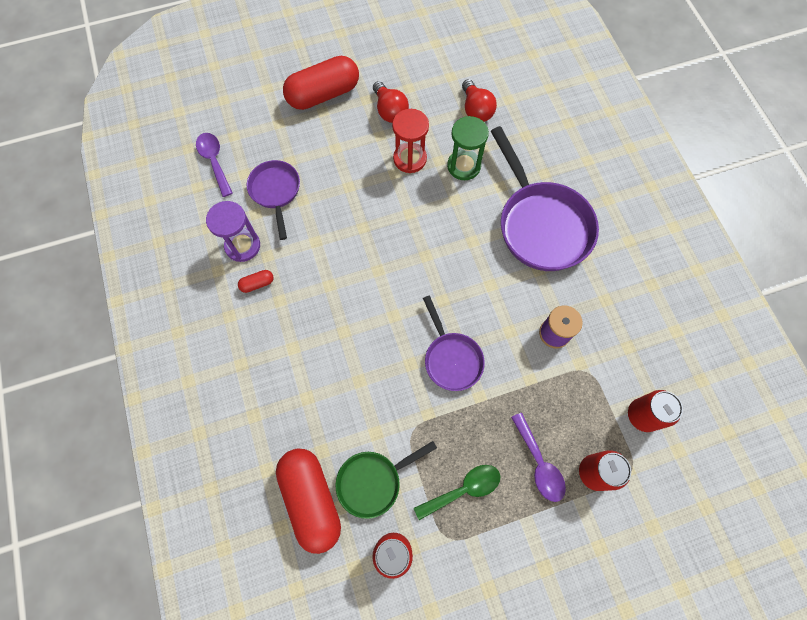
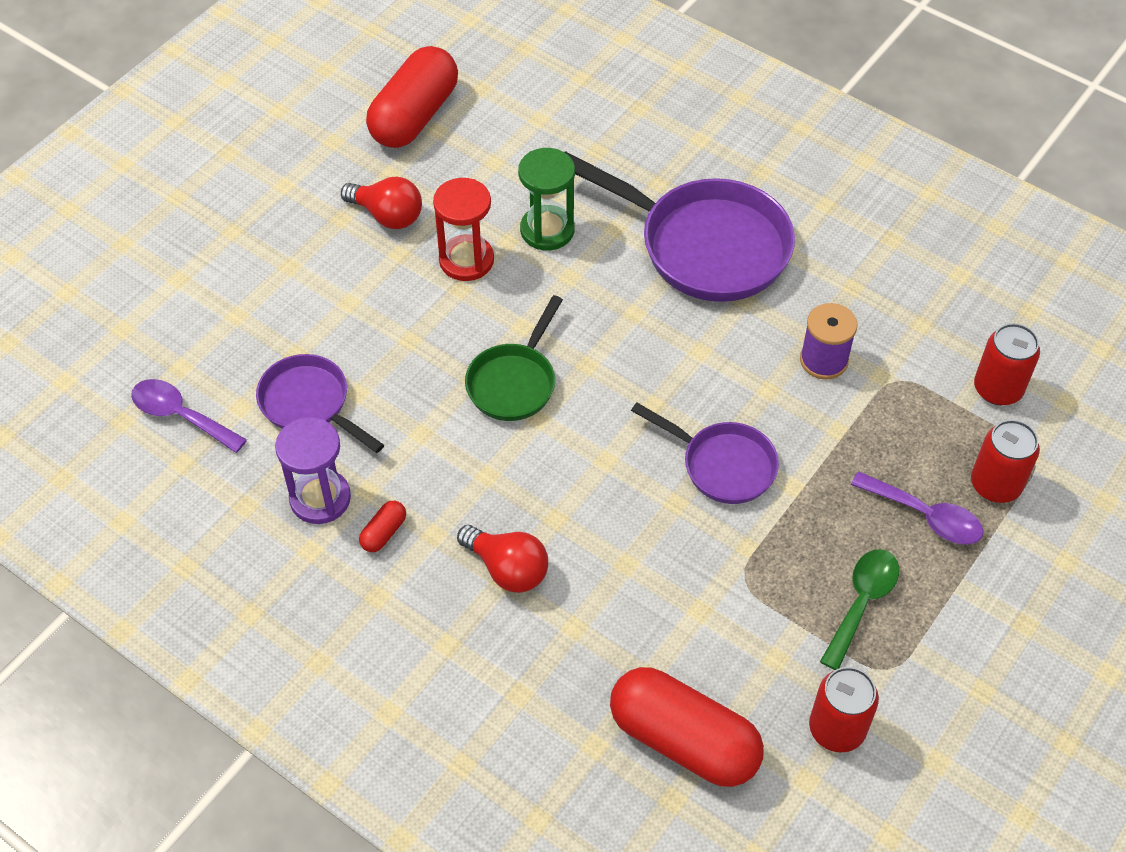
camera: 35 degrees left, 15 degrees down
red capsule [283,56,359,110] -> red capsule moved to [366,46,458,148]
green pan [336,441,437,519] -> green pan moved to [465,295,563,421]
red light bulb [462,79,497,122] -> red light bulb moved to [457,525,548,593]

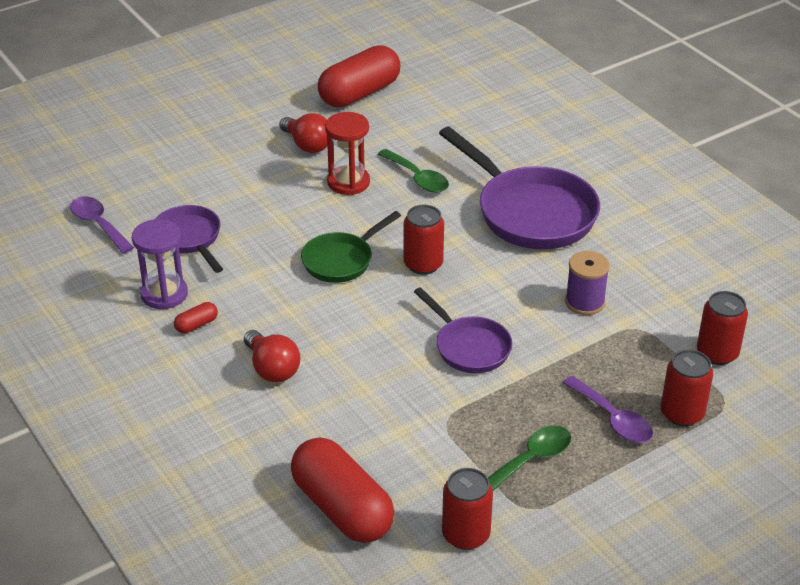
camera: 20 degrees right, 15 degrees down
green hourglass [518,148,575,250] -> green spoon [378,149,449,193]
none -> red can [403,205,444,275]

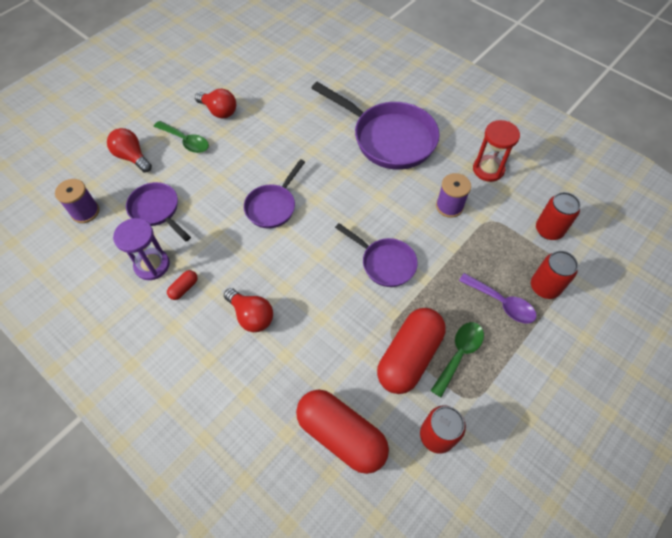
camera: 15 degrees left, 20 degrees up
purple spoon [70,196,134,254] -> purple spool [55,179,99,223]
green pan [301,211,401,283] -> purple pan [244,159,305,229]
red capsule [318,45,401,107] -> red capsule moved to [377,308,446,394]
red hourglass [325,112,370,195] -> red hourglass moved to [473,120,520,182]
green spoon [378,149,449,193] -> green spoon moved to [154,121,209,153]
red can [403,205,444,275] -> none
none -> red light bulb [107,128,152,173]

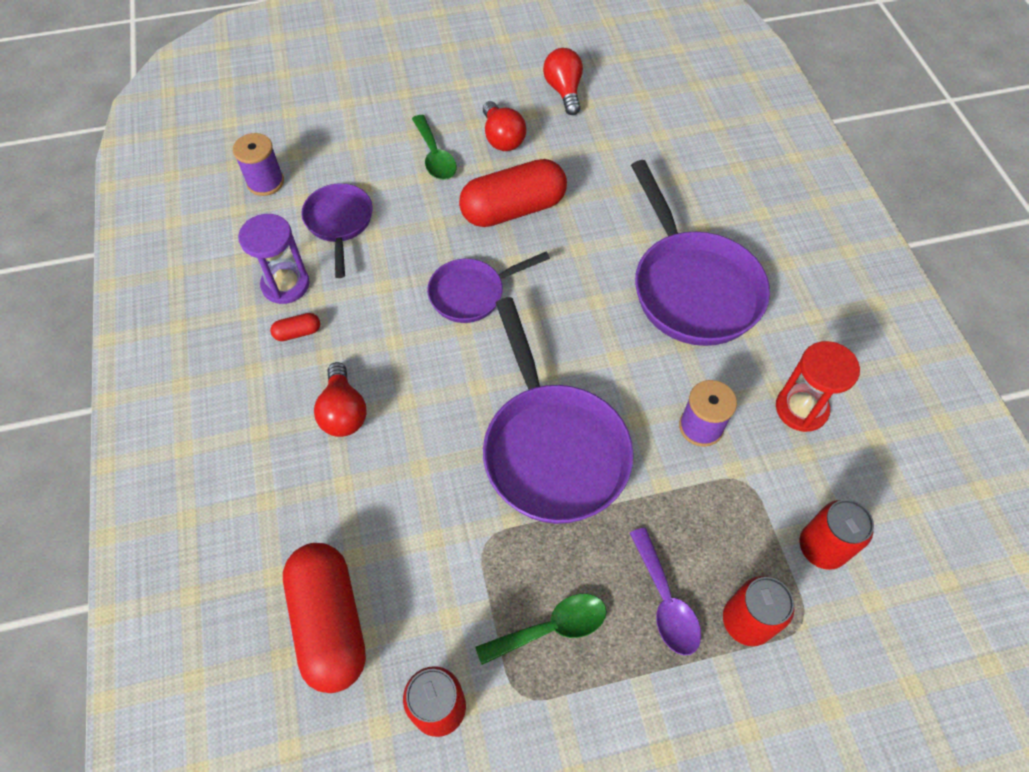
camera: 35 degrees right, 0 degrees up
red light bulb [107,128,152,173] -> red light bulb moved to [543,48,583,115]
purple pan [335,223,418,287] -> purple pan [483,297,634,524], size x1.76
red capsule [377,308,446,394] -> red capsule moved to [459,159,567,227]

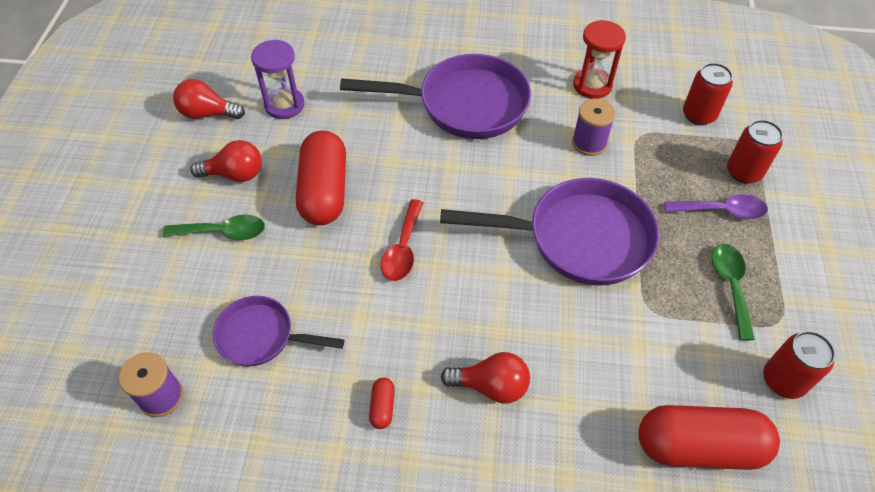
camera: 70 degrees left, 5 degrees down
purple hourglass [238,214,310,304] -> purple hourglass moved to [251,40,304,119]
purple pan [427,252,550,323] -> red spoon [381,199,424,281]

